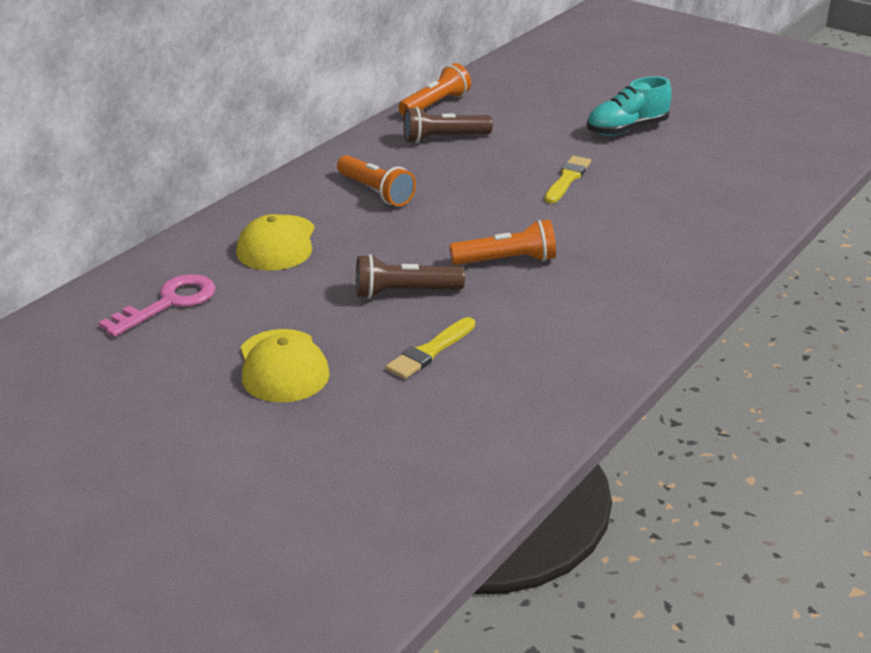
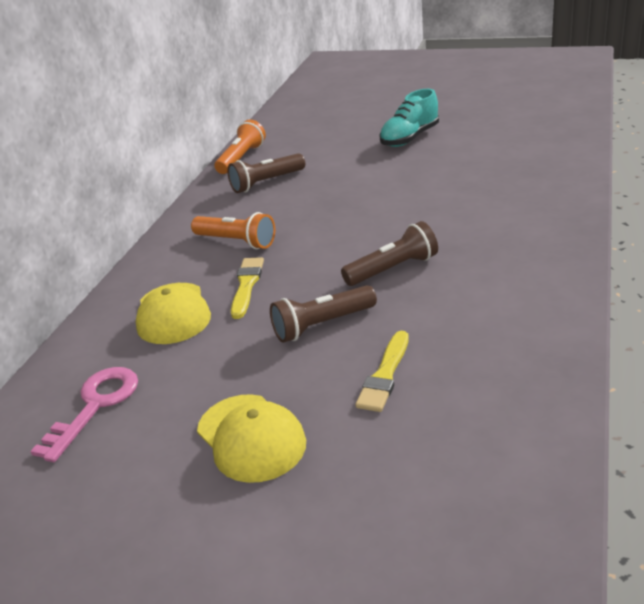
camera: 15 degrees left, 0 degrees up
orange flashlight [450,219,556,265] -> brown flashlight [341,221,438,286]
yellow brush [545,156,591,203] -> yellow brush moved to [231,257,264,319]

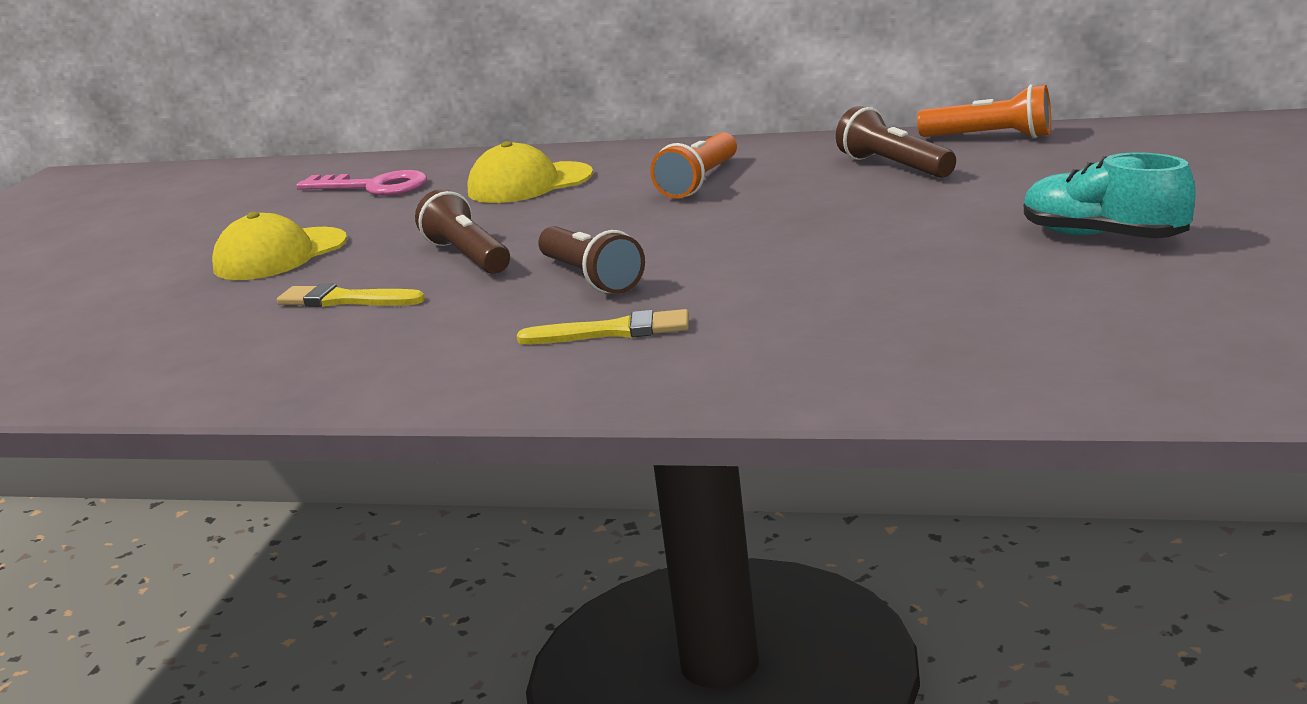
camera: 85 degrees right, 10 degrees down
yellow brush [231,257,264,319] -> yellow brush moved to [517,309,689,344]

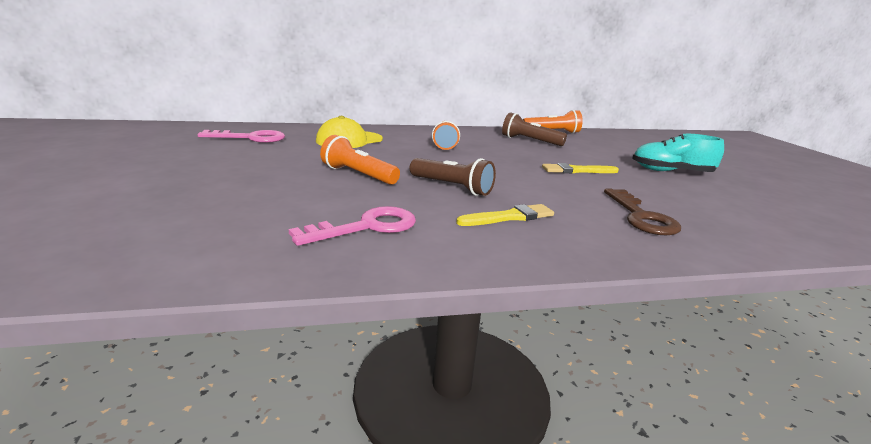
camera: 30 degrees left, 0 degrees up
yellow cap [212,212,347,280] -> none
yellow brush [277,284,425,307] -> yellow brush moved to [542,163,619,174]
brown flashlight [415,189,510,274] -> orange flashlight [320,135,400,185]
none -> pink key [289,206,416,246]
none -> brown key [604,189,681,236]

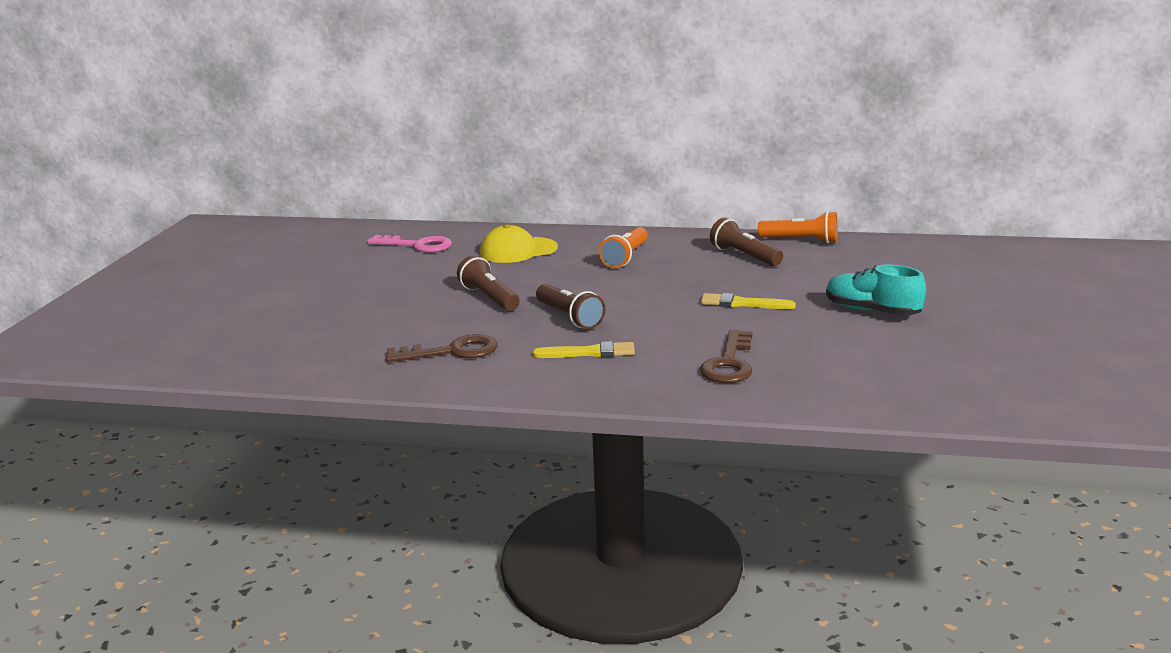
camera: 25 degrees right, 0 degrees up
pink key [289,206,416,246] -> brown key [385,334,498,362]
orange flashlight [320,135,400,185] -> brown flashlight [457,255,520,311]

